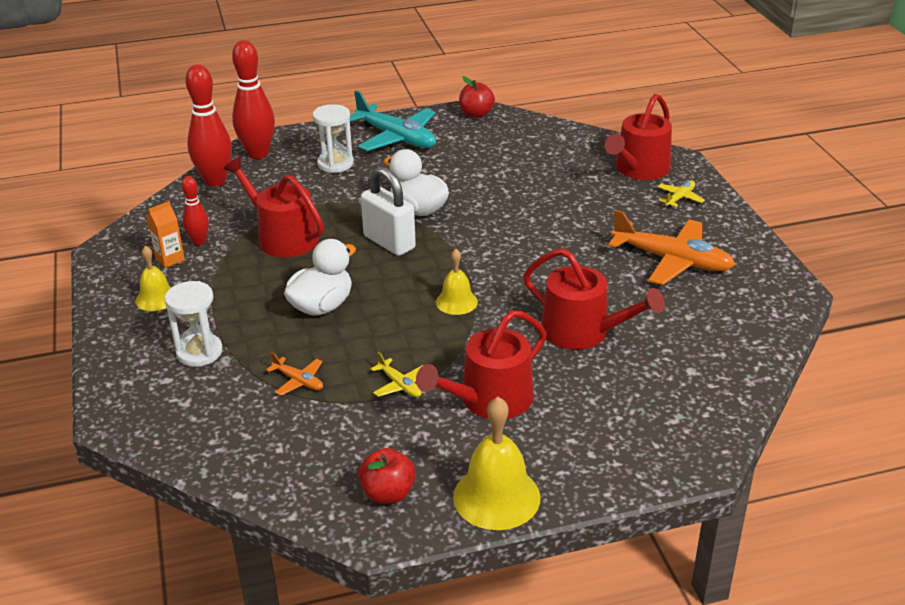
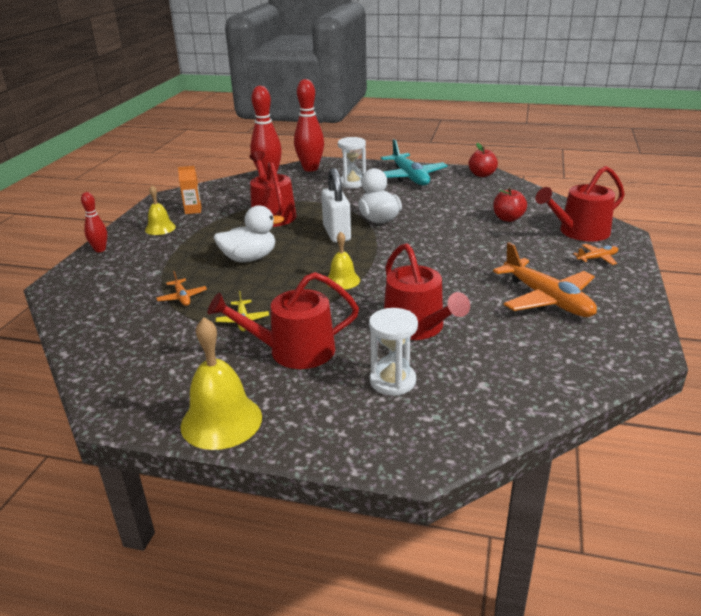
camera: 30 degrees right, 5 degrees down
white hourglass [165,281,223,367] -> white hourglass moved to [369,308,418,396]
red bowling pin [181,176,209,245] -> red bowling pin moved to [81,192,107,252]
red apple [358,448,416,504] -> red apple moved to [493,187,527,222]
yellow plane [657,181,705,207] -> orange plane [573,244,618,265]

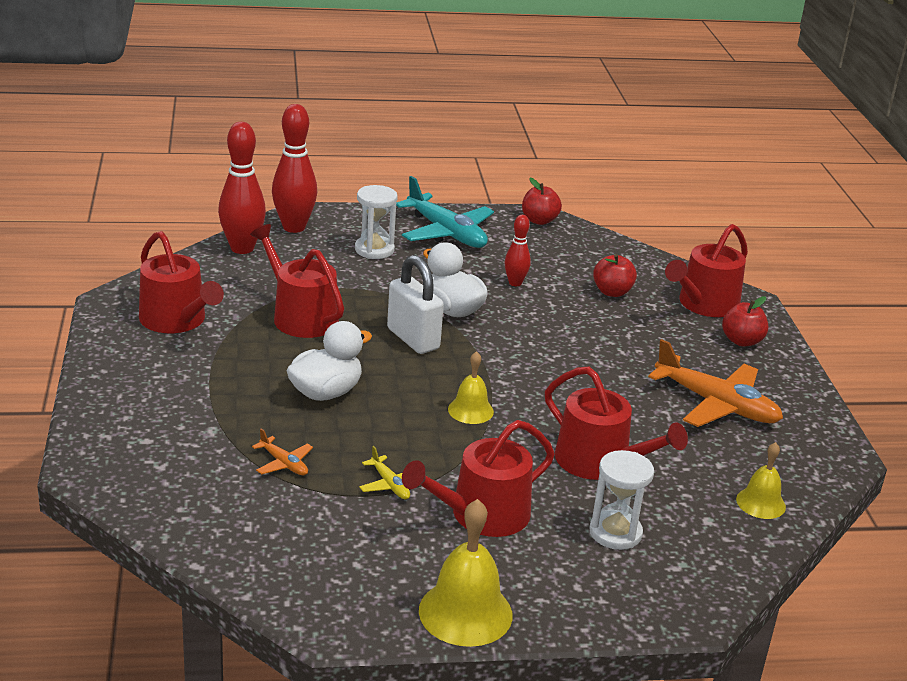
camera: 25 degrees left, 0 degrees up
red bowling pin [81,192,107,252] -> red bowling pin moved to [504,215,531,286]
yellow bell [145,185,176,235] -> yellow bell moved to [736,442,786,519]
orange carton [178,166,202,214] -> red watering can [139,231,224,333]
orange plane [573,244,618,265] -> red apple [722,296,768,346]

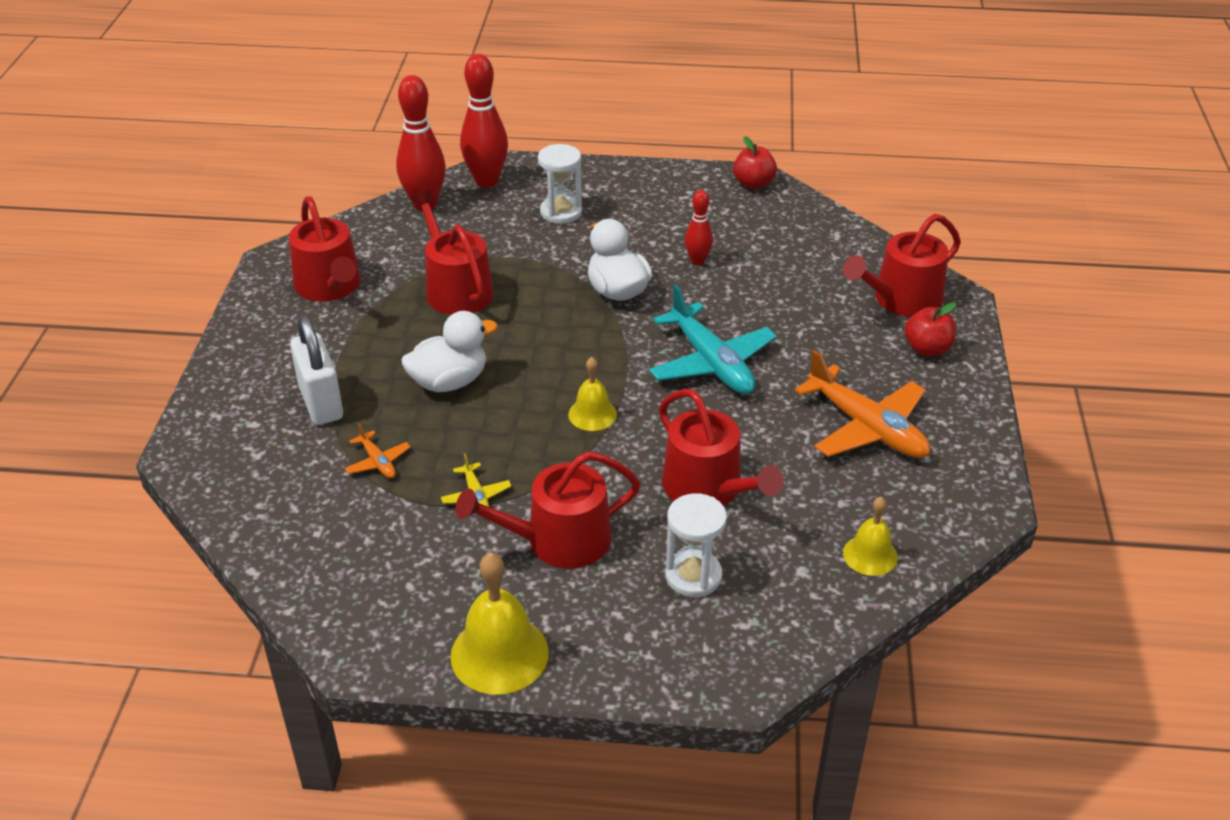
camera: 15 degrees right, 10 degrees up
white padlock [387,255,444,354] -> white padlock moved to [290,315,343,425]
turquoise plane [396,176,494,248] -> turquoise plane moved to [649,284,777,394]
red apple [593,254,637,297] -> none

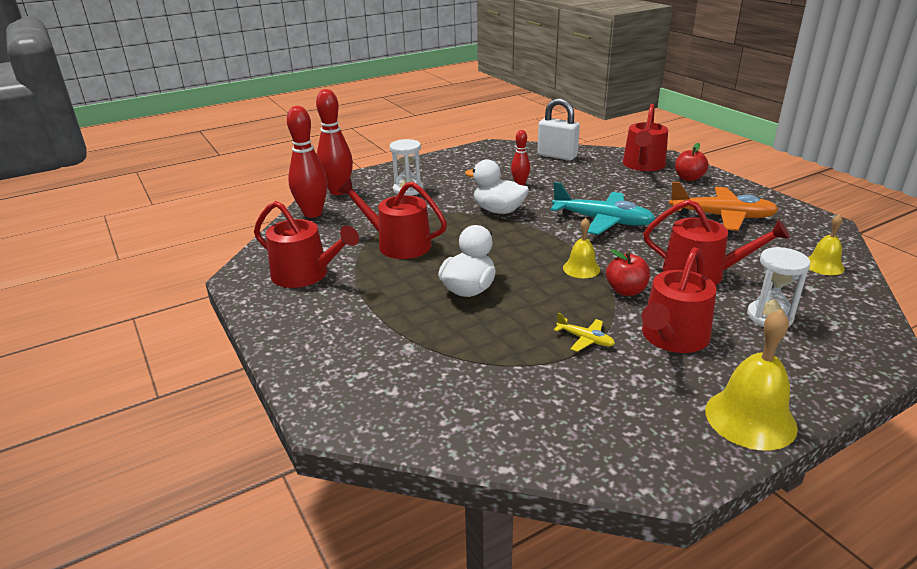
camera: 35 degrees left, 10 degrees down
white padlock [290,315,343,425] -> white padlock moved to [537,98,580,161]
orange plane [345,423,411,478] -> none
red apple [733,136,777,189] -> red apple moved to [606,249,650,296]

